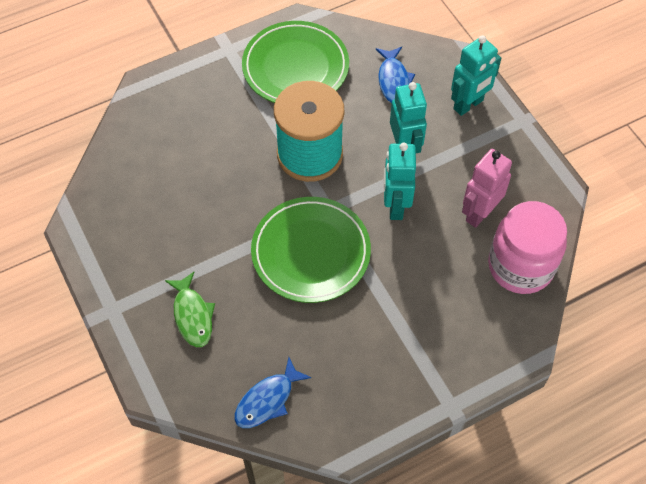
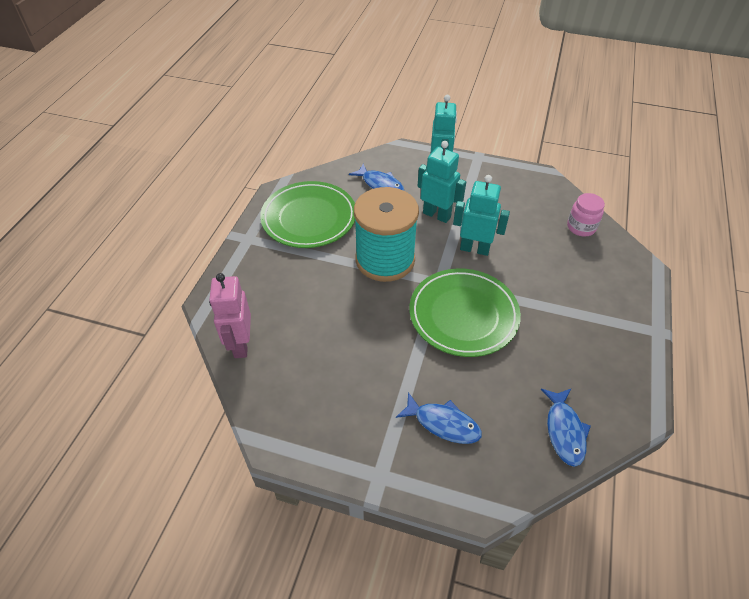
camera: 45 degrees left, 10 degrees down
green fish [165,272,215,347] -> blue fish [396,392,482,444]
turquoise robot [384,143,416,220] -> turquoise robot turned 150 degrees clockwise [453,175,510,256]
pink robot [462,149,512,228] -> pink robot moved to [209,273,251,358]
pink jar [488,201,567,294] -> pink jar [567,193,605,236], size x0.54

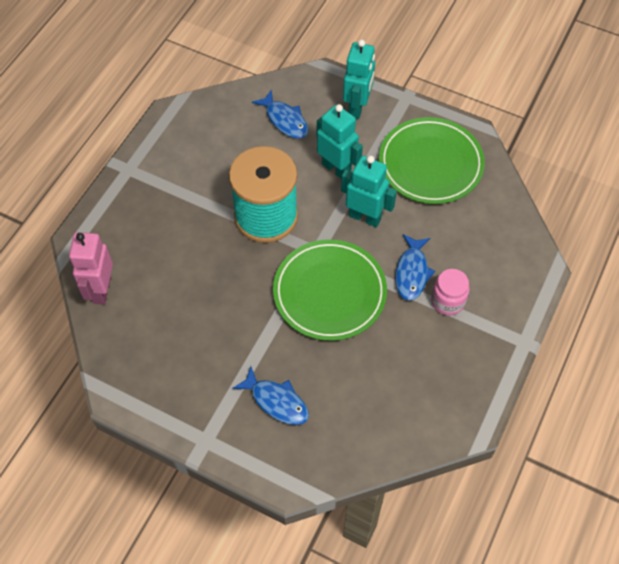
camera: 10 degrees right, 10 degrees up
green plate [260,181,355,248] -> green plate moved to [379,117,485,204]
blue fish [541,389,591,467] -> blue fish moved to [395,234,435,301]
pink jar [567,193,605,236] -> pink jar moved to [431,269,470,315]

